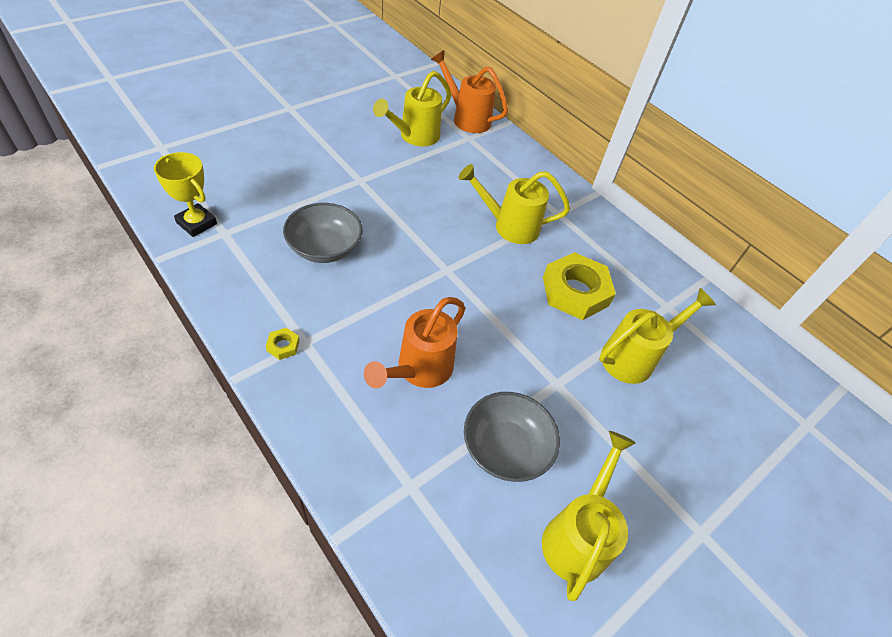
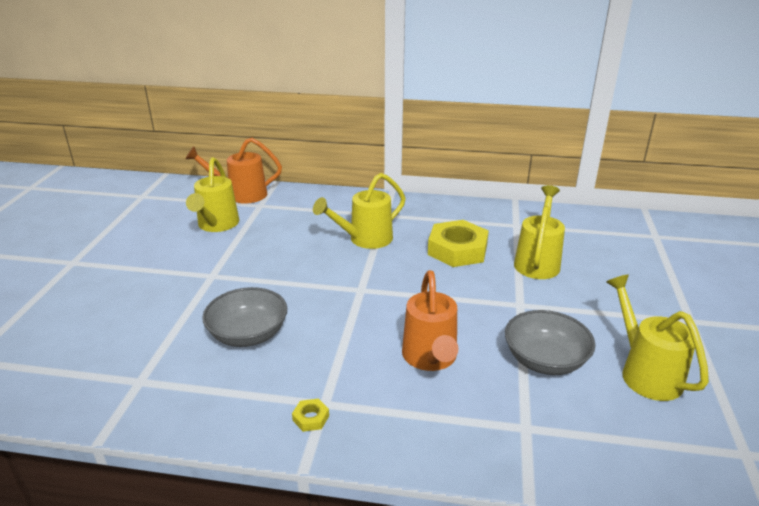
camera: 35 degrees left, 20 degrees down
yellow trophy [154,152,217,237] -> none

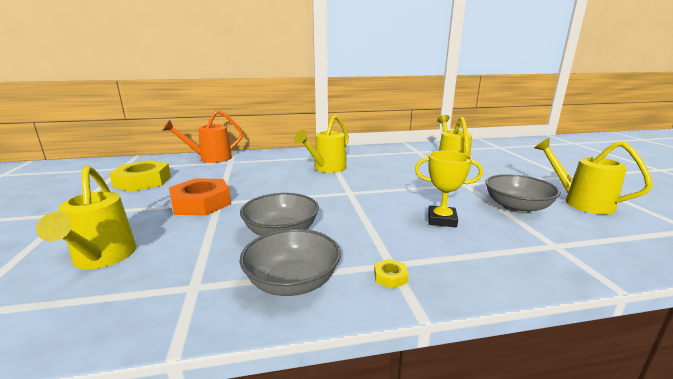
camera: 20 degrees left, 10 degrees down
yellow watering can [186,157,239,232] -> yellow watering can moved to [36,165,136,269]
orange watering can [402,270,458,371] -> yellow trophy [415,151,483,227]
yellow nut [428,220,489,267] -> yellow nut moved to [109,160,171,192]
none -> orange nut [169,178,231,216]
none -> grey bowl [239,229,341,296]

